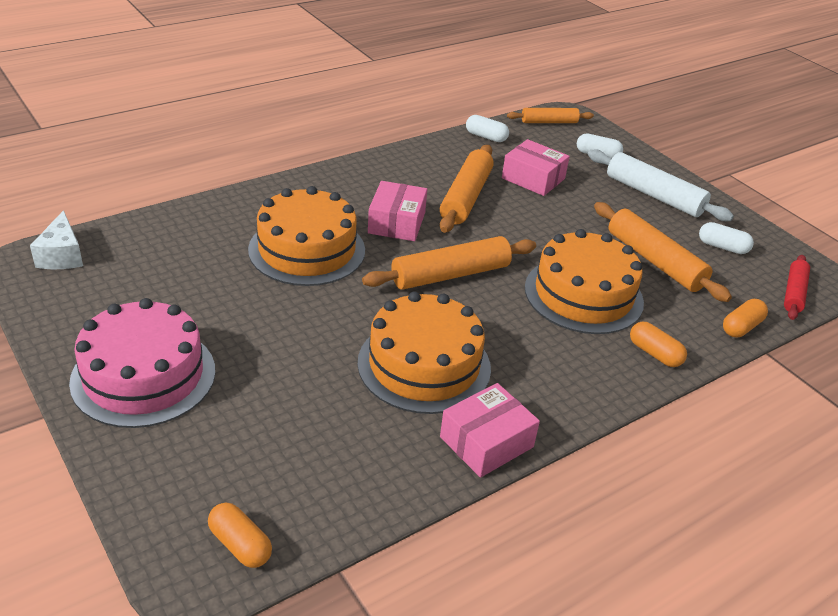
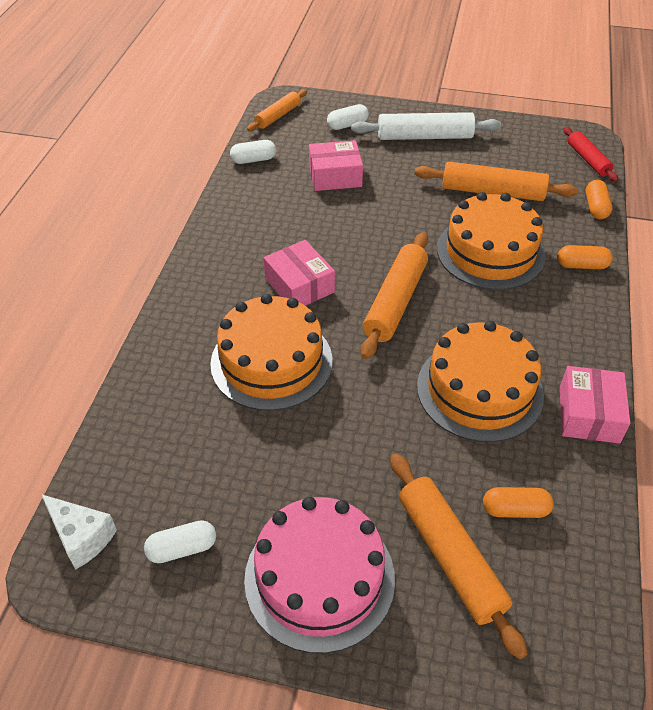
camera: 40 degrees left, 10 degrees up
orange capsule [208,502,272,568] -> orange capsule moved to [483,487,554,518]
orange rolling pin [440,145,494,233] -> orange rolling pin moved to [390,453,527,659]
white capsule [699,222,754,254] -> white capsule moved to [144,520,216,563]

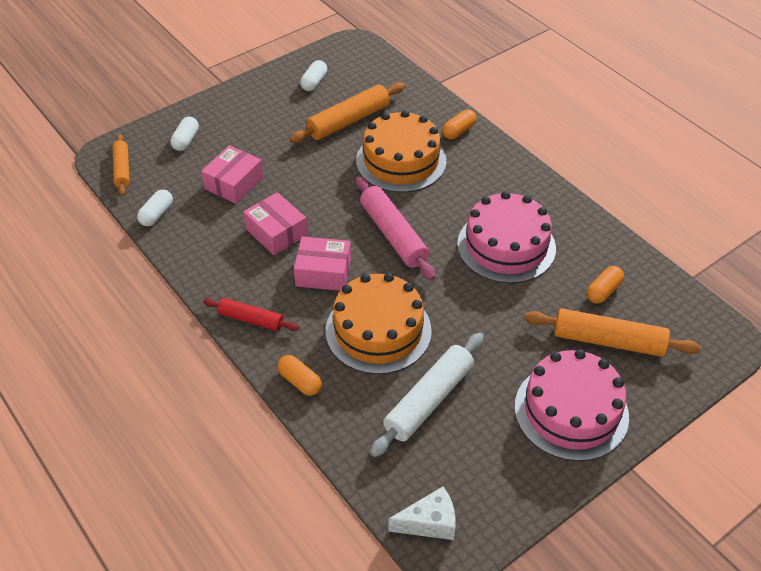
camera: 50 degrees left, 0 degrees up
white capsule [144,520,216,563] -> white capsule moved to [300,60,327,91]
white rolling pin [351,112,501,140] -> white rolling pin moved to [370,333,484,457]
orange rolling pin [361,232,428,359] -> pink rolling pin [356,176,436,280]
orange cake [417,321,544,442] -> pink cake [457,191,556,283]
pink box [560,366,630,444] -> pink box moved to [243,192,308,255]
red rolling pin [564,127,618,182] -> red rolling pin moved to [203,298,299,331]
orange capsule [586,180,612,219] -> orange capsule moved to [277,355,322,396]

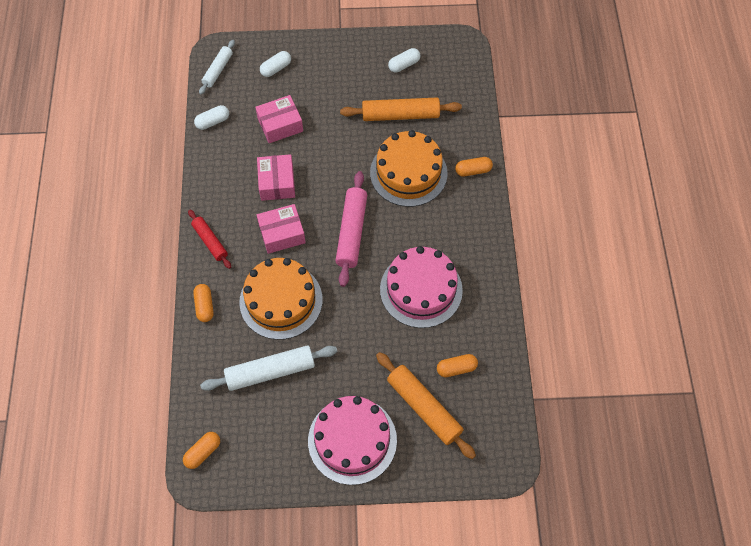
camera: 35 degrees right, 15 degrees up
orange rolling pin [113,134,130,196] -> white rolling pin [199,40,235,95]
pink box [294,236,351,291] -> pink box turned 60 degrees counterclockwise [257,204,306,254]
white cheese [388,486,456,540] -> orange capsule [183,432,220,469]

